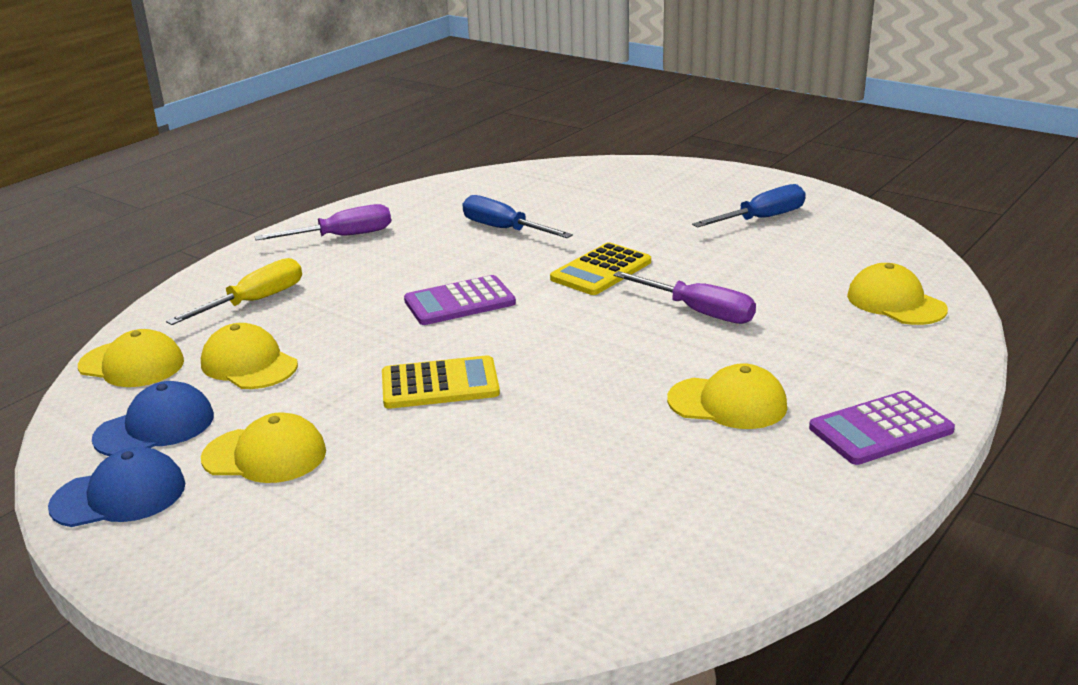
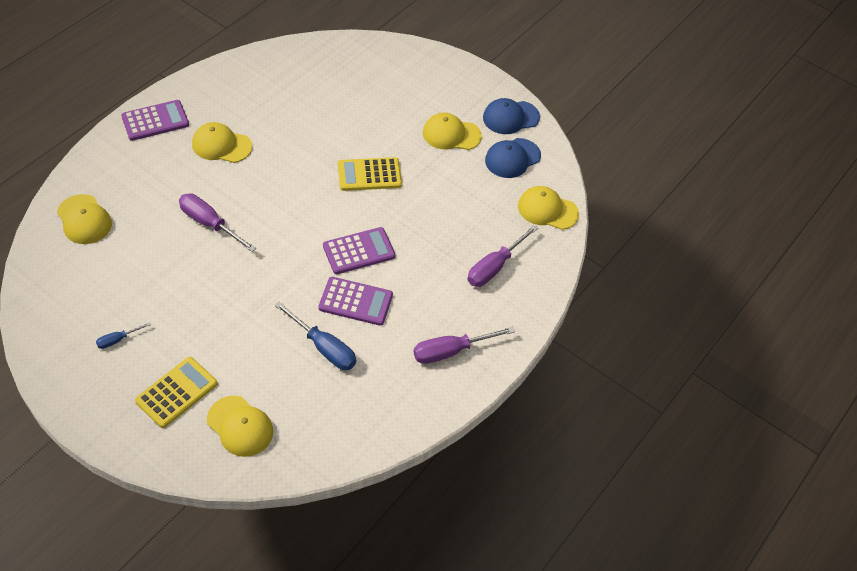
camera: 175 degrees right, 25 degrees up
yellow screwdriver [166,258,302,325] -> purple screwdriver [467,225,538,287]
yellow cap [201,323,298,389] -> yellow cap moved to [207,396,273,457]
yellow calculator [550,242,651,295] -> yellow calculator moved to [135,357,217,428]
blue screwdriver [692,184,805,228] -> blue screwdriver [96,322,151,349], size x0.52
none -> purple calculator [318,277,393,326]

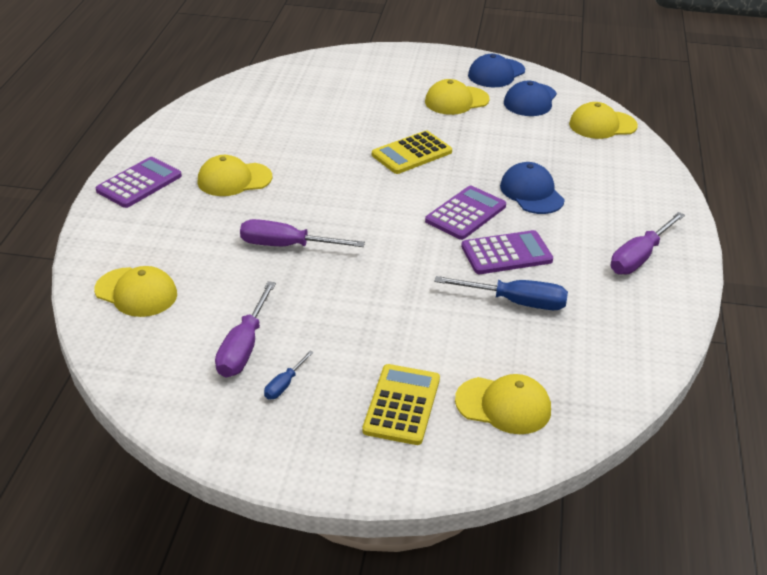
camera: 25 degrees left, 15 degrees down
purple screwdriver [467,225,538,287] -> purple screwdriver moved to [215,281,276,378]
none -> blue cap [500,162,565,214]

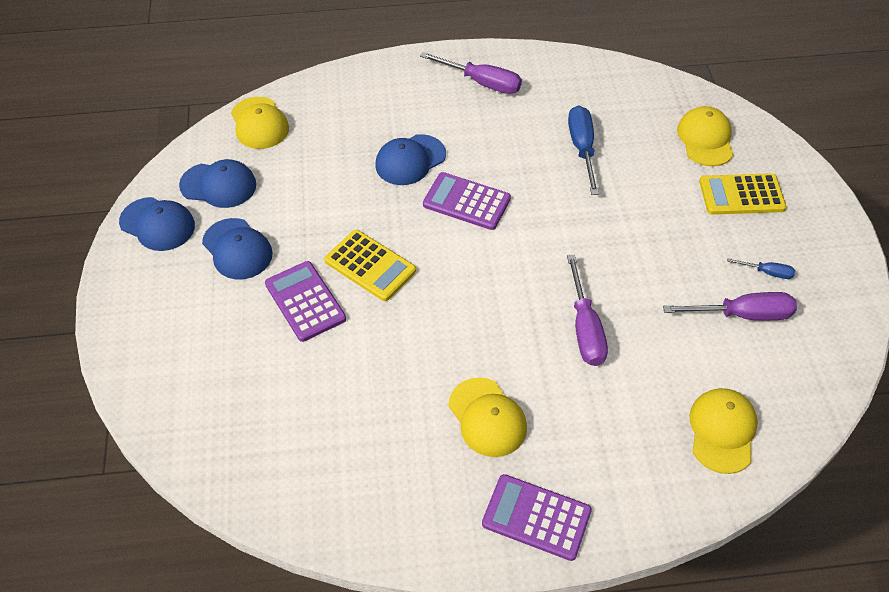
camera: 105 degrees left, 15 degrees up
yellow cap [425,79,490,115] -> blue cap [202,218,273,279]
purple calculator [461,230,553,274] -> purple calculator moved to [265,261,346,342]

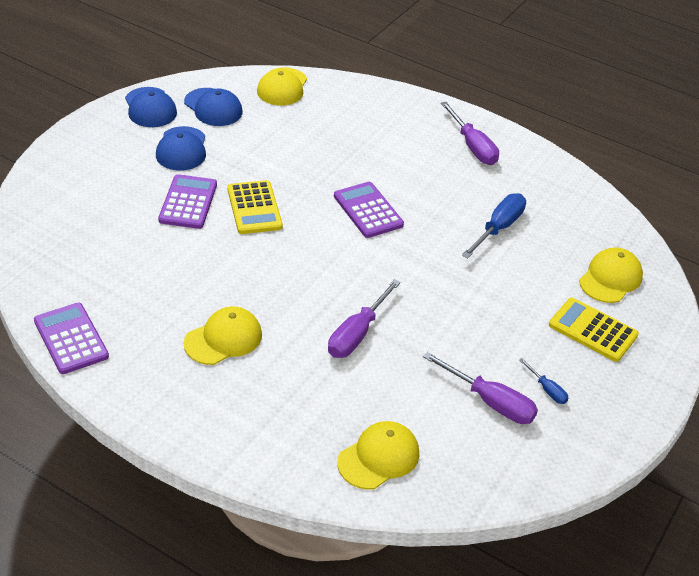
camera: 35 degrees right, 10 degrees down
blue cap [375,134,446,185] -> none
yellow cap [449,378,527,457] -> yellow cap turned 135 degrees counterclockwise [184,306,262,365]
purple calculator [482,474,592,561] -> purple calculator moved to [34,303,109,374]

